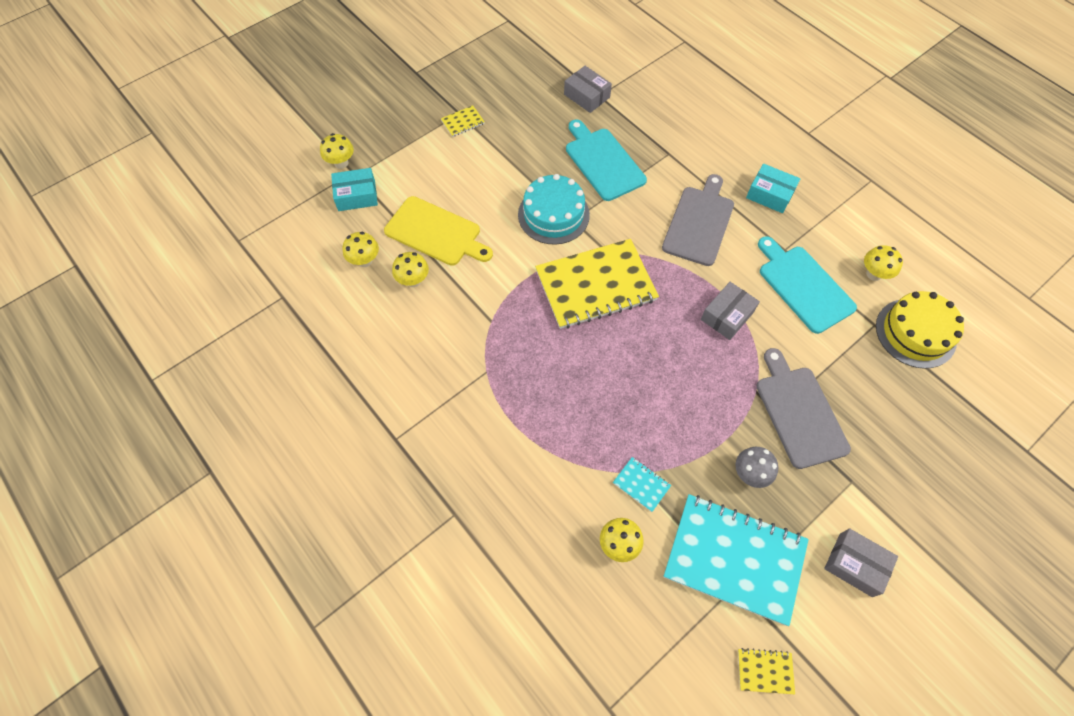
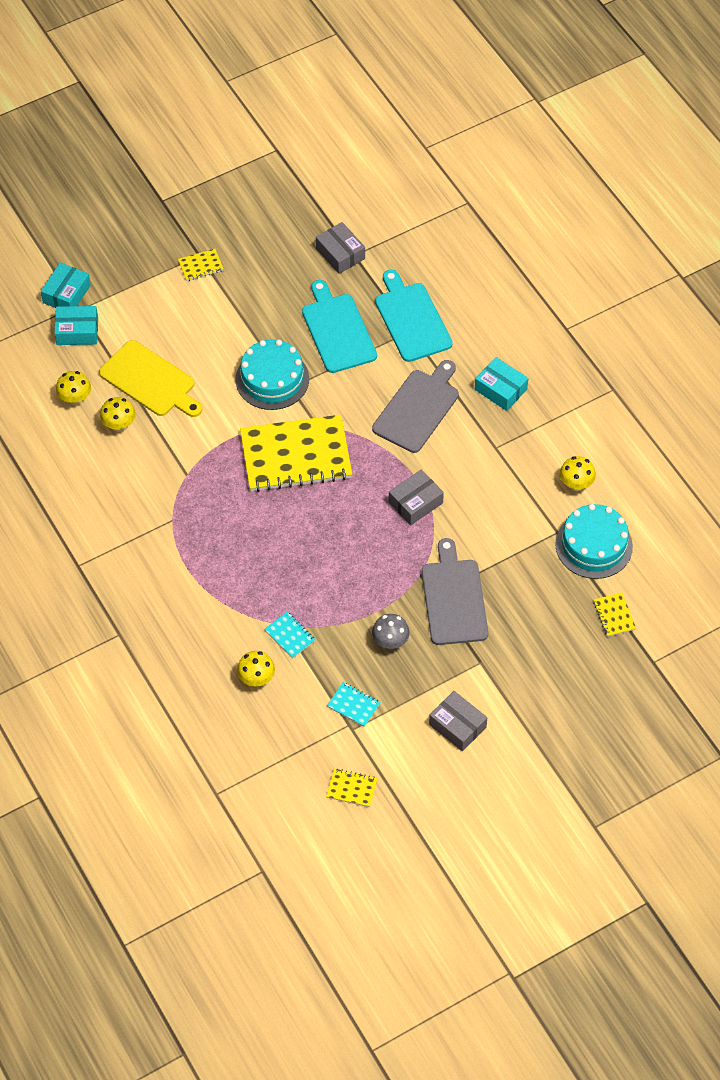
camera: 10 degrees right, 5 degrees down
yellow mushroom [320,133,354,169] -> turquoise box [41,263,91,308]
turquoise notebook [663,494,809,626] -> turquoise notebook [327,682,381,727], size x0.40
turquoise cutting board [758,236,857,334] -> turquoise cutting board moved to [375,270,453,362]
yellow cake [876,291,964,369] -> turquoise cake [555,504,633,579]
none -> yellow notebook [593,593,636,637]

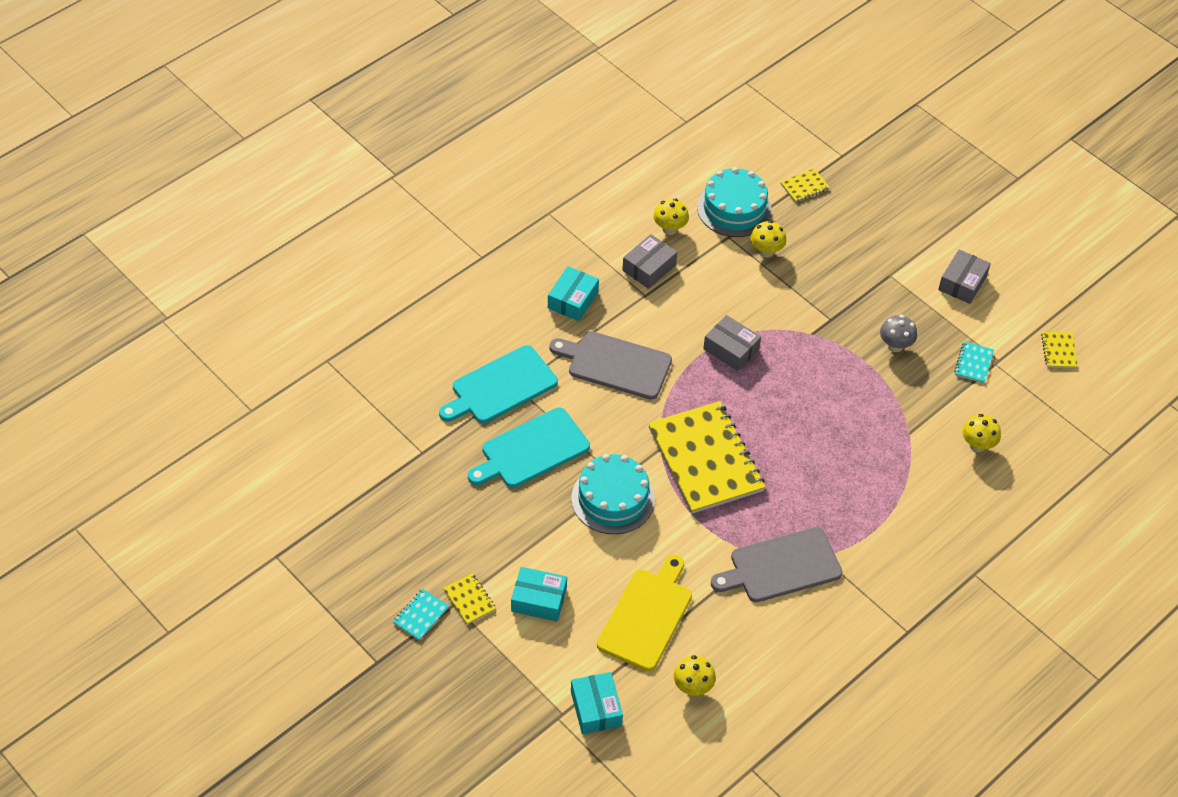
camera: 105 degrees left, 5 degrees down
turquoise box [41,263,91,308] -> turquoise box moved to [511,567,567,622]
yellow mushroom [100,397,136,432] -> yellow mushroom moved to [751,220,786,258]
turquoise notebook [264,612,316,659] -> turquoise notebook moved to [393,589,449,641]
grey box [316,222,365,274] -> grey box moved to [622,234,677,289]
grey cutting board [422,538,489,645] -> grey cutting board moved to [711,527,843,602]

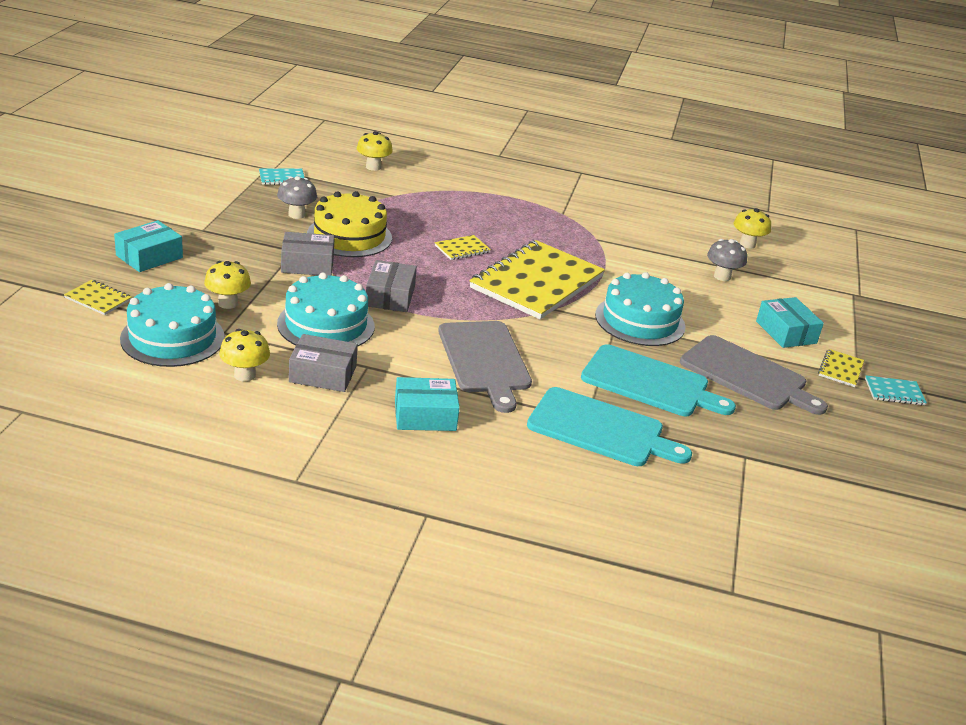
camera: 125 degrees left, 20 degrees down
turquoise box [571,672,623,734] -> turquoise box moved to [114,220,183,272]
yellow cutting board [597,555,692,671] -> grey mushroom [707,239,747,281]
grey cutting board [711,527,843,602] -> grey cutting board moved to [680,335,828,415]
grey box [938,249,991,304] -> grey box moved to [281,232,335,276]
yellow notebook [1041,332,1078,368] -> yellow notebook moved to [435,235,491,260]
none -> turquoise cake [277,272,375,346]
none -> yellow cake [307,191,392,257]

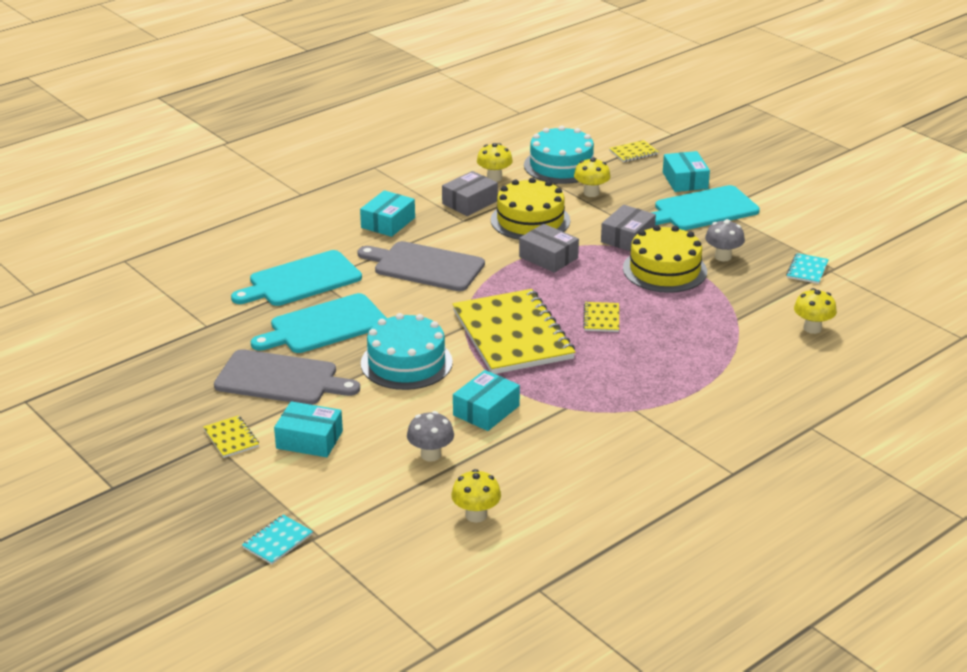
camera: 130 degrees right, 0 degrees up
turquoise cake [277,272,375,346] -> yellow cake [491,178,570,240]
grey cutting board [680,335,828,415] -> grey cutting board turned 150 degrees counterclockwise [214,349,360,405]
turquoise notebook [865,375,927,405] -> turquoise notebook moved to [242,515,313,565]
none -> turquoise box [453,370,520,431]
none -> turquoise cutting board [651,185,760,230]

